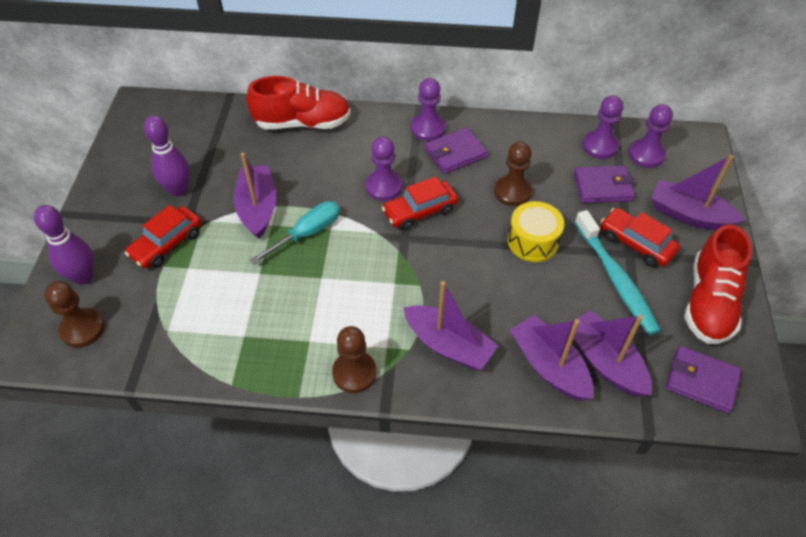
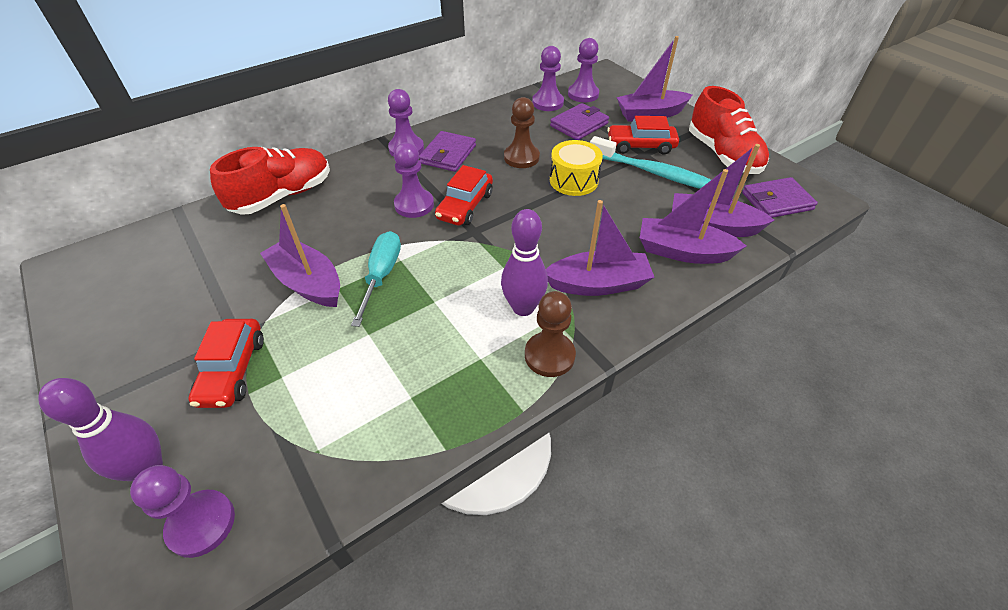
camera: 40 degrees left, 5 degrees down
brown pawn [44,281,105,348] -> purple pawn [130,465,235,558]
purple bowling pin [144,115,190,197] -> purple bowling pin moved to [501,209,548,316]

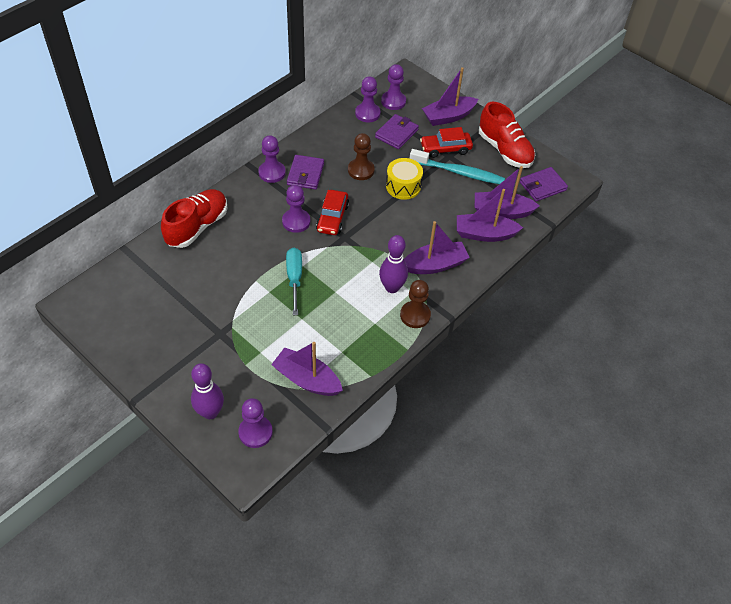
camera: 15 degrees left, 5 degrees up
red car [188,319,264,408] -> none
purple boat [260,204,340,307] -> purple boat moved to [271,342,343,396]

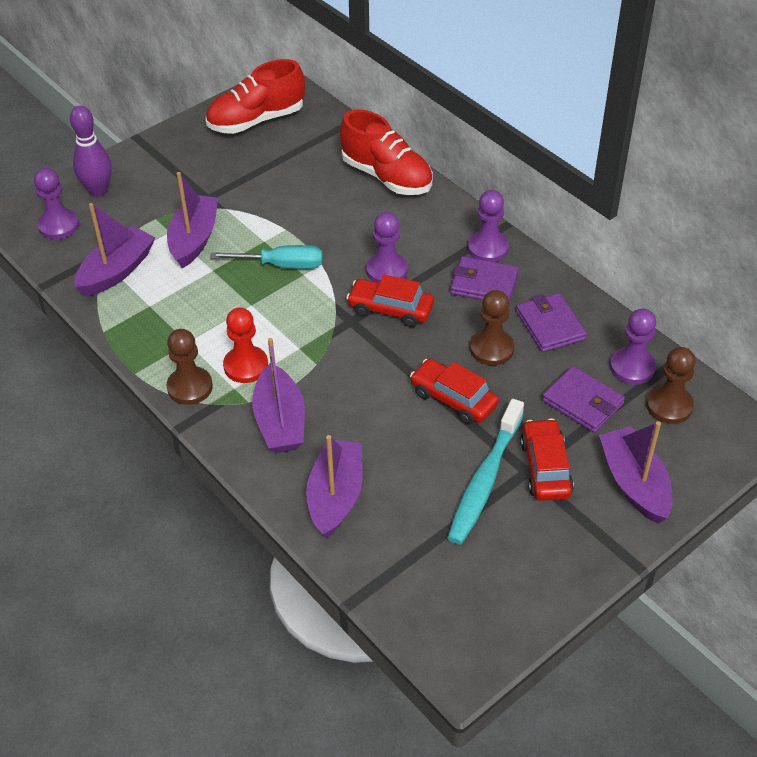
camera: 100 degrees right, 5 degrees down
purple bowling pin [379,235,408,293] -> red pawn [223,307,268,383]
purple pawn [381,64,406,110] -> brown pawn [646,347,696,424]
yellow drum [386,158,423,200] -> red car [410,359,499,424]
purple boat [475,166,540,219] -> purple boat moved to [167,172,218,268]
red shoe [479,102,535,168] -> red shoe moved to [206,59,305,134]
purple wallet [520,167,568,202] -> purple wallet moved to [516,293,587,352]

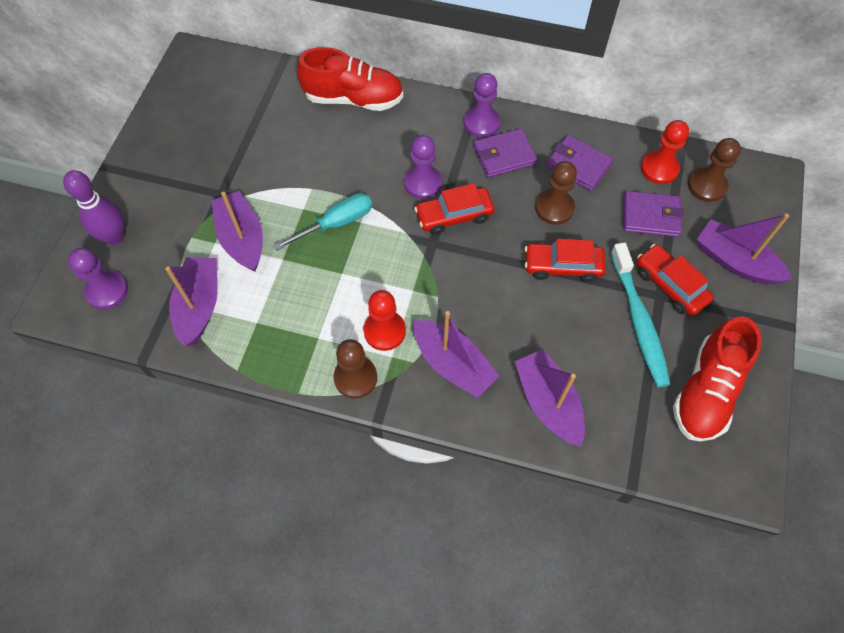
camera: 35 degrees left, 15 degrees up
red shoe [206,59,305,134] -> red shoe moved to [673,316,761,442]
purple pawn [610,308,656,385] -> red pawn [641,120,689,184]

